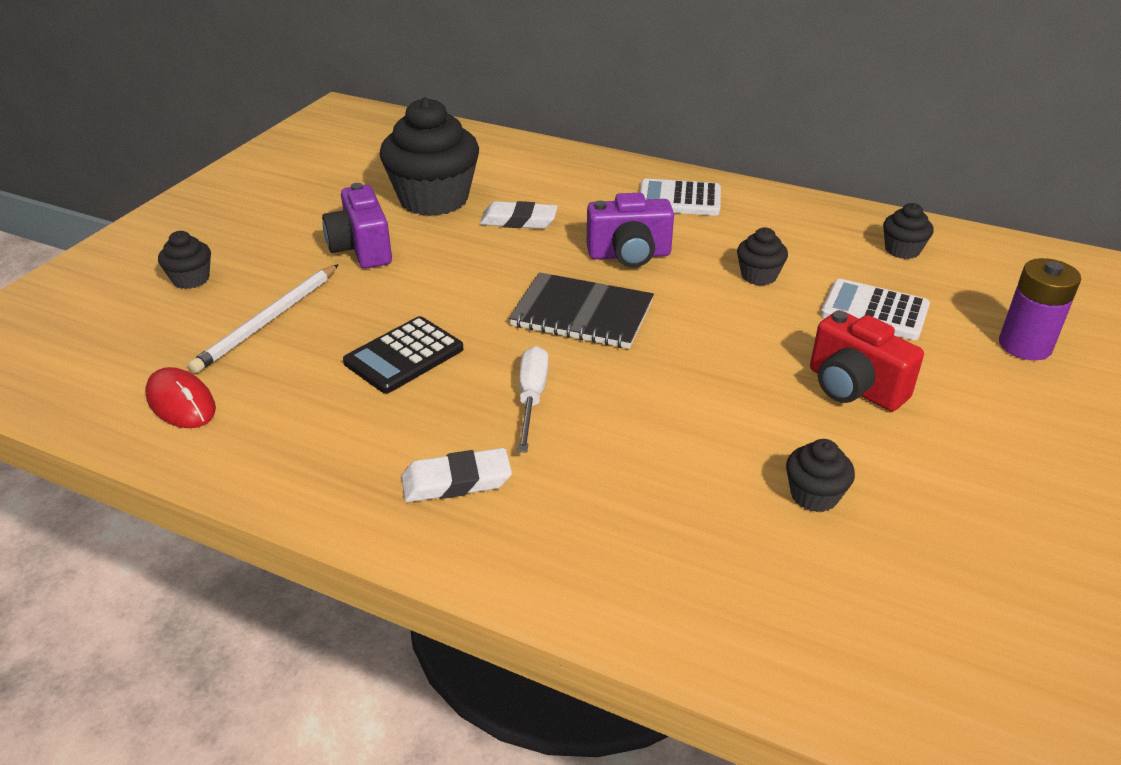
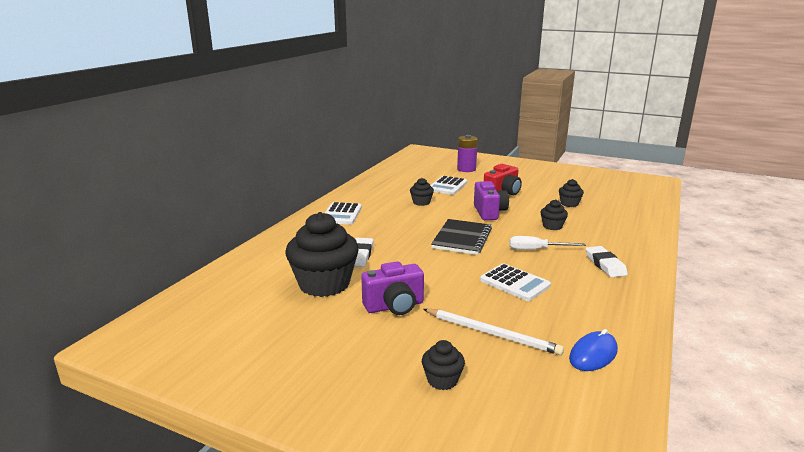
camera: 90 degrees left, 15 degrees down
red mouse [145,367,216,428] -> blue mouse [569,329,618,371]
black calculator [343,316,463,393] -> white calculator [480,263,551,301]
purple camera [586,193,674,267] -> purple camera moved to [474,181,509,220]
black cupcake [883,203,934,259] -> black cupcake moved to [541,199,568,230]

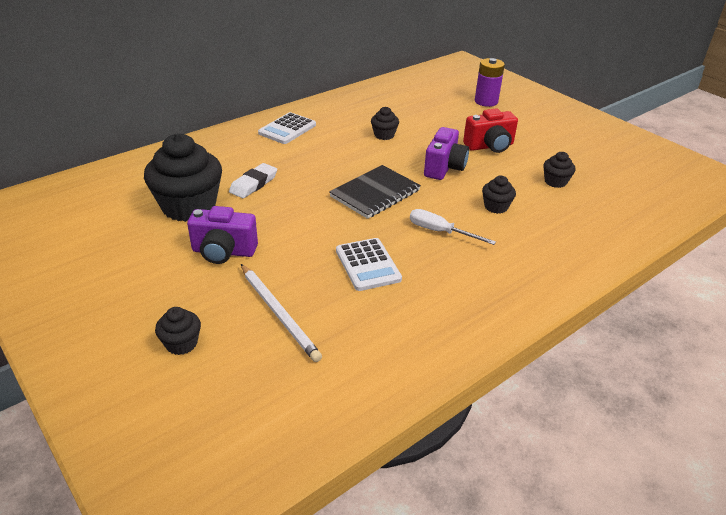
camera: 25 degrees right, 15 degrees up
white calculator [430,176,467,195] -> none
blue mouse [569,329,618,371] -> none
white eraser [586,246,628,277] -> none

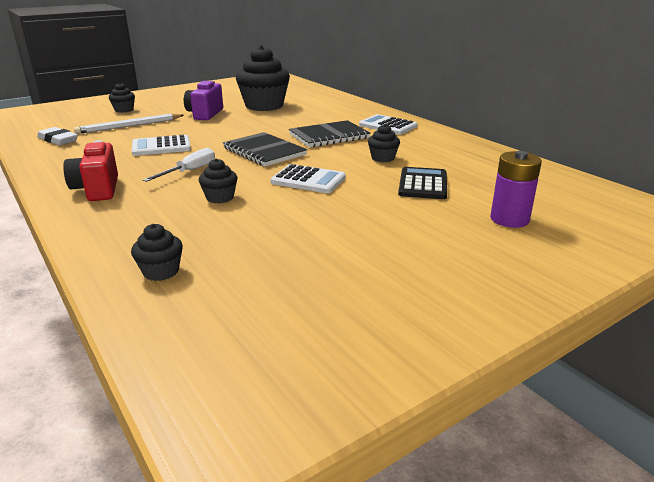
camera: 95 degrees right, 10 degrees down
white eraser [229,163,277,198] -> white eraser moved to [37,127,78,145]
purple camera [424,127,469,180] -> white calculator [271,164,346,193]
red camera [463,108,518,153] -> red camera moved to [63,140,118,201]
black cupcake [543,152,575,188] -> black cupcake moved to [131,224,183,281]
none -> black notebook [289,120,370,147]
none -> black calculator [398,167,447,199]

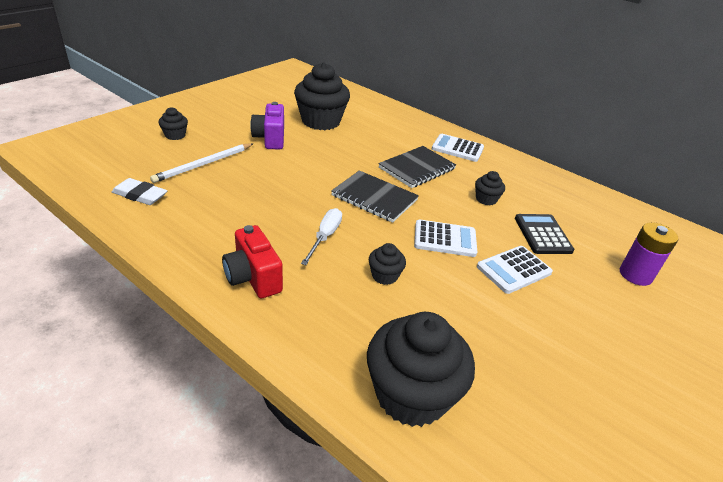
camera: 20 degrees left, 10 degrees up
black cupcake [131,224,183,281] -> black cupcake [367,312,475,427], size x2.18
white calculator [132,135,191,156] -> white calculator moved to [477,246,553,294]

